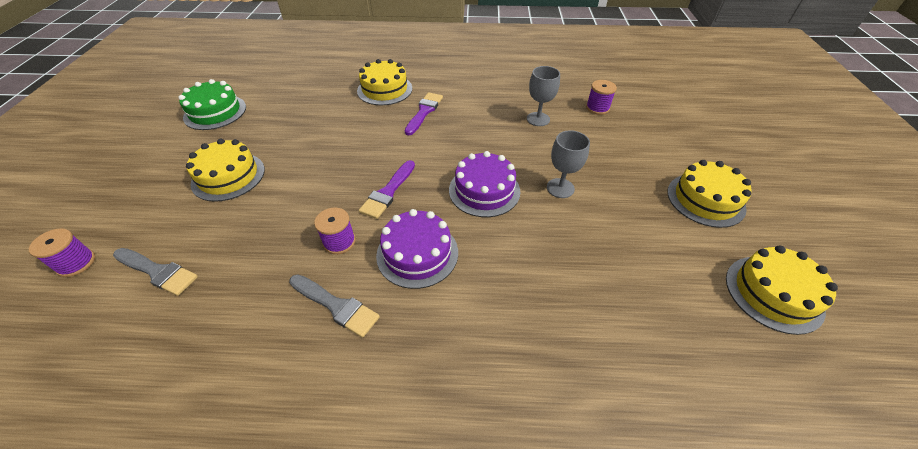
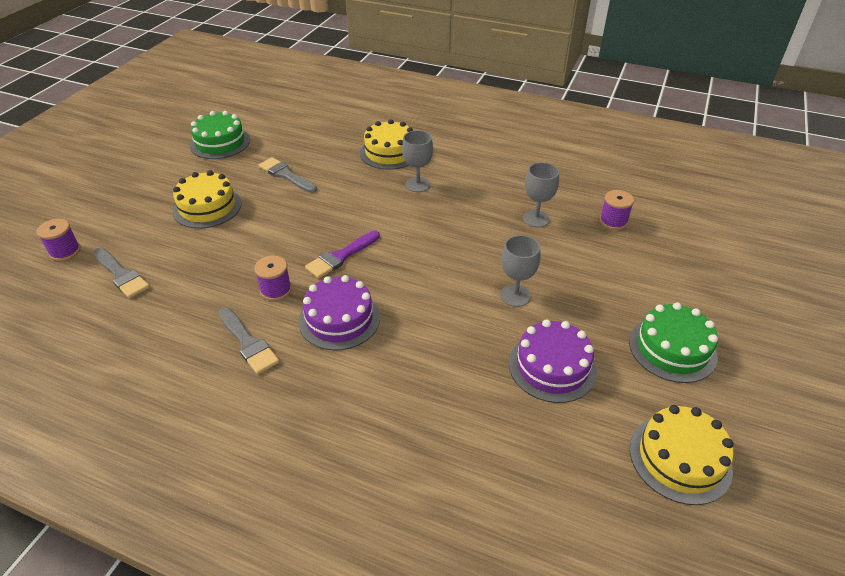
camera: 20 degrees right, 5 degrees down
purple brush [405,92,443,135] -> grey goblet [402,130,433,192]
purple cake [449,151,520,217] -> purple cake moved to [509,319,597,403]
yellow cake [667,160,752,228] -> green cake [629,303,718,383]
none -> grey brush [258,157,317,193]

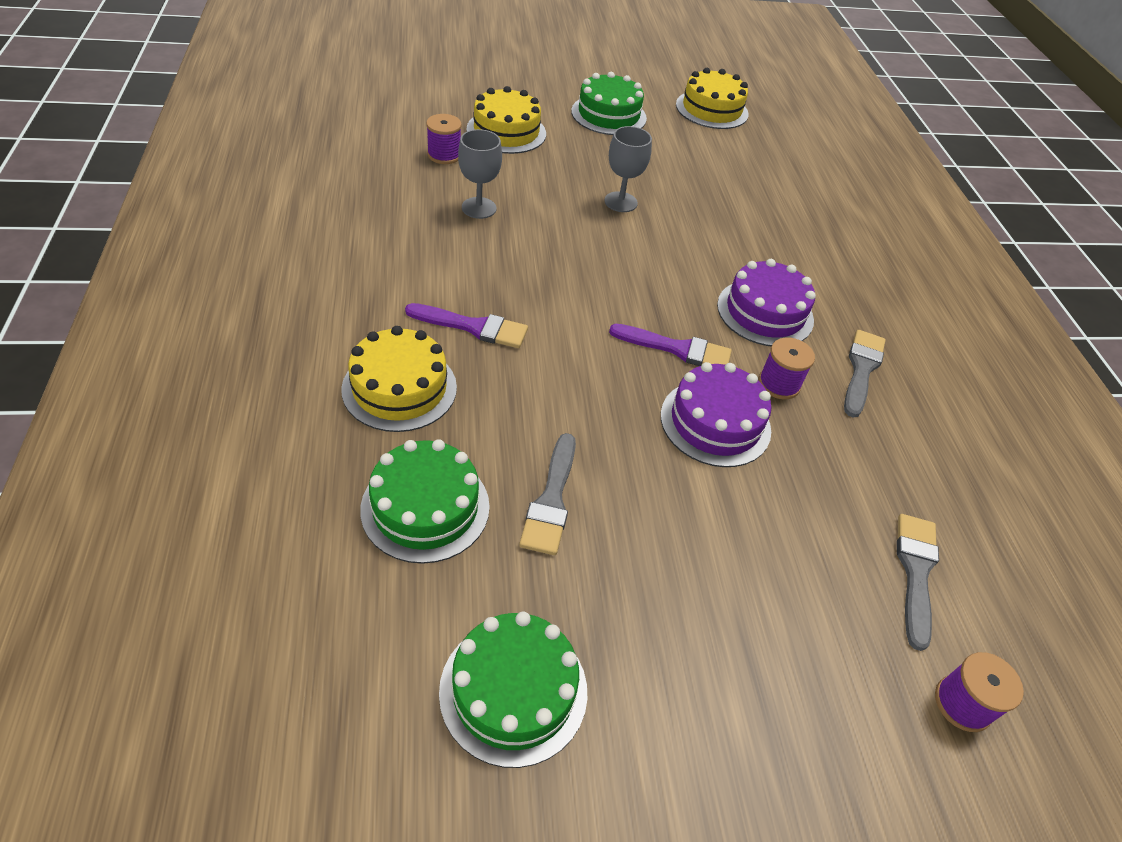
camera: 125 degrees left, 5 degrees up
yellow cake [172,170,242,229] -> yellow cake moved to [467,86,546,154]
grey goblet [402,130,433,192] -> purple brush [405,303,528,348]
purple cake [509,319,597,403] -> purple cake moved to [661,362,771,467]
none -> green cake [360,439,490,564]

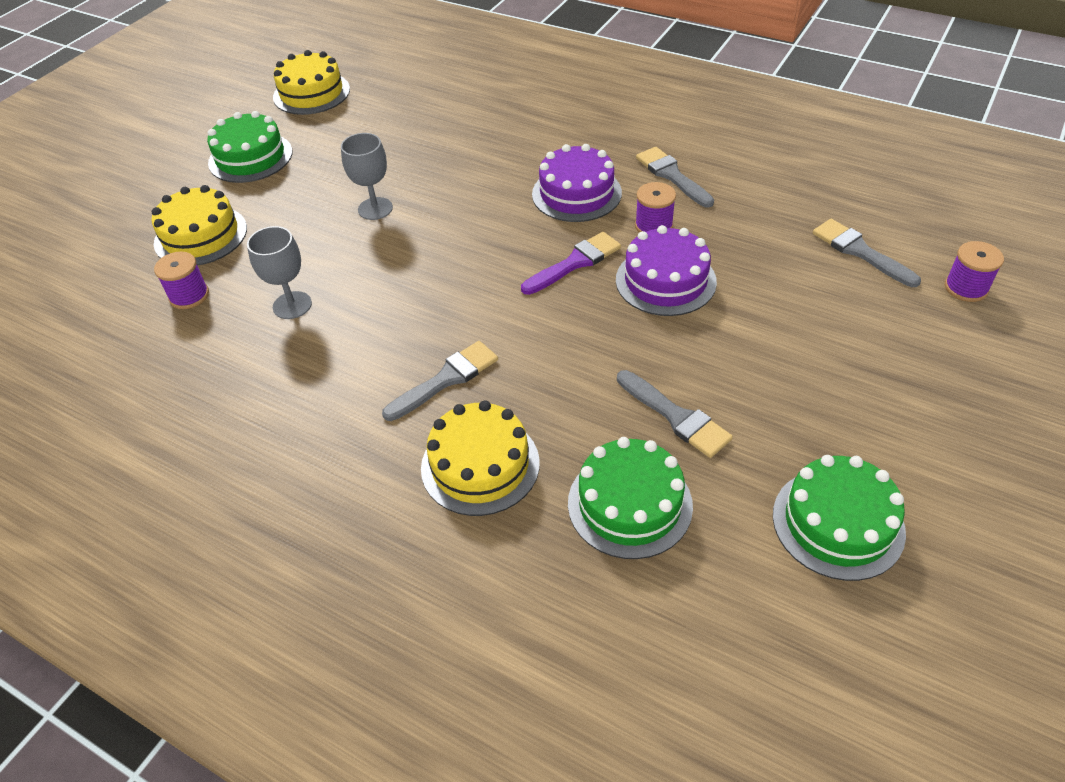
camera: 45 degrees left, 0 degrees up
purple brush [405,303,528,348] -> grey brush [382,341,498,421]

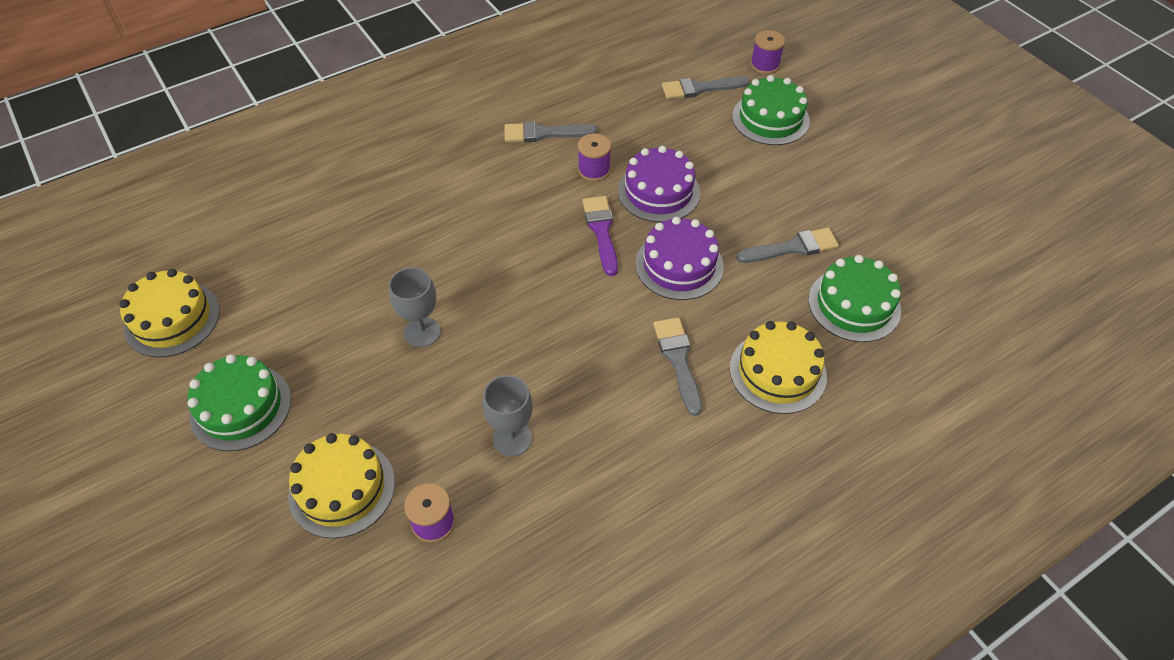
camera: 65 degrees left, 5 degrees up
purple cake [532,144,622,222] -> purple cake moved to [635,217,724,300]
green cake [773,455,906,581] -> green cake moved to [732,75,810,145]

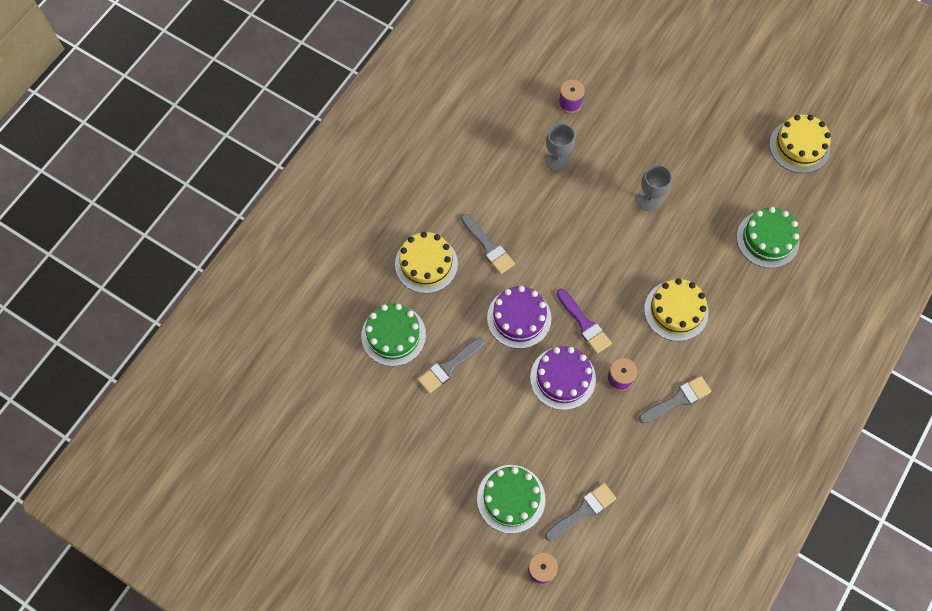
camera: 155 degrees right, 15 degrees up
green cake [187,354,291,451] -> green cake moved to [737,207,800,268]
yellow cake [288,433,395,539] -> yellow cake moved to [644,278,709,341]

